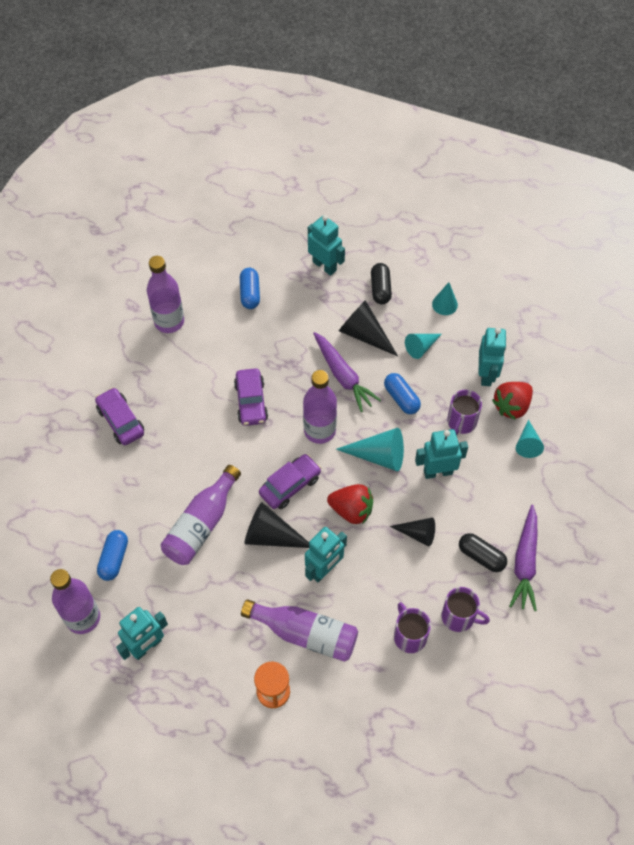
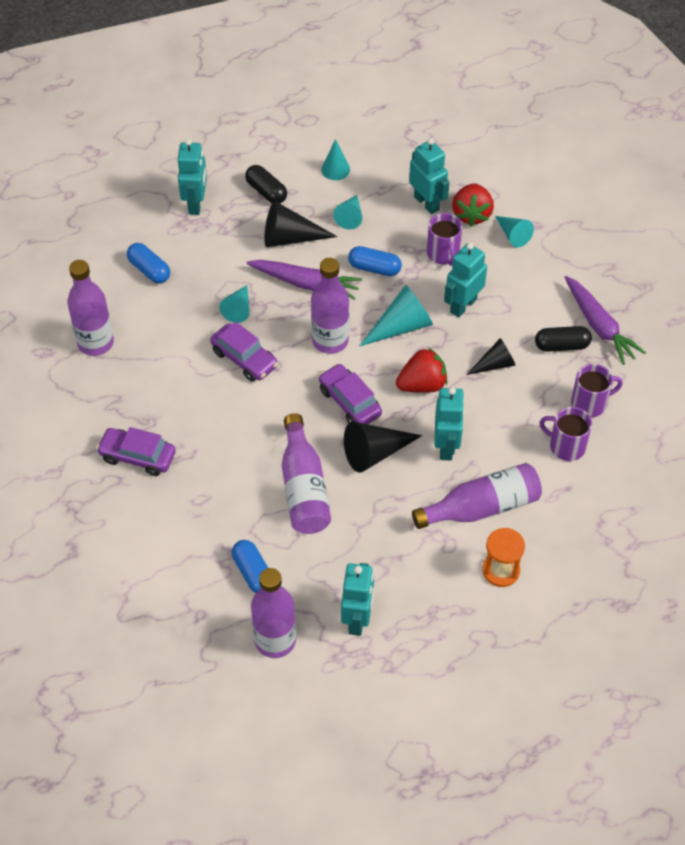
camera: 40 degrees left, 5 degrees down
purple car [259,454,321,509] -> purple car turned 45 degrees counterclockwise [319,363,382,424]
turquoise robot [308,215,345,276] -> turquoise robot turned 90 degrees clockwise [178,139,207,215]
none -> turquoise cone [220,285,250,323]

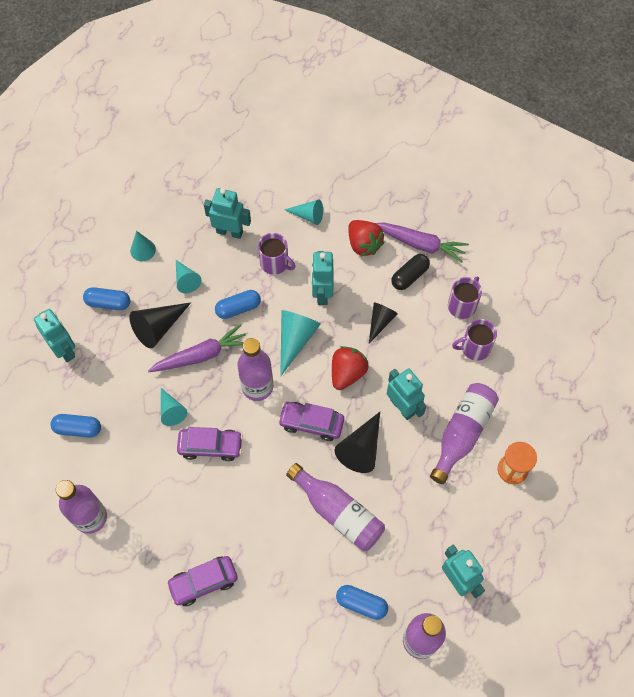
camera: 40 degrees left, 10 degrees up
black capsule [245,165,287,203] -> blue capsule [83,287,130,310]
red strawberry [452,184,494,226] -> red strawberry moved to [348,220,385,256]

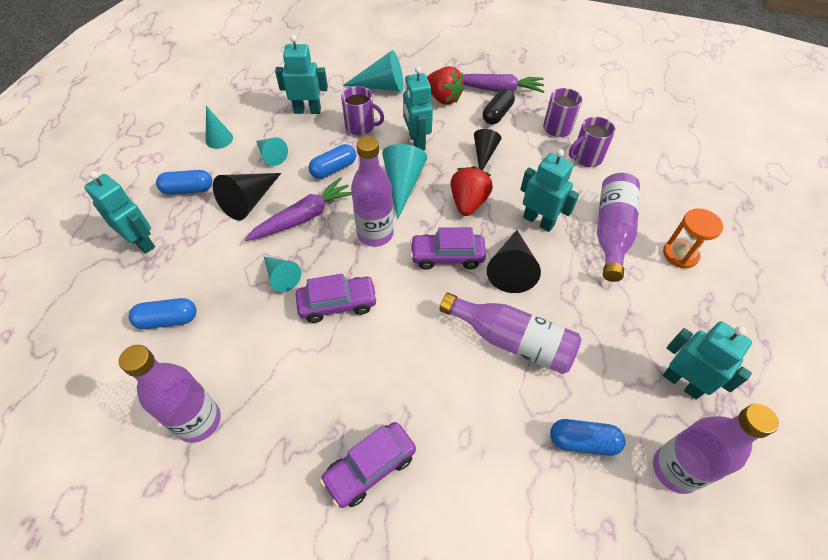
camera: 15 degrees left, 10 degrees down
turquoise cone [284,200,323,225] -> turquoise cone [343,50,404,92], size x1.55

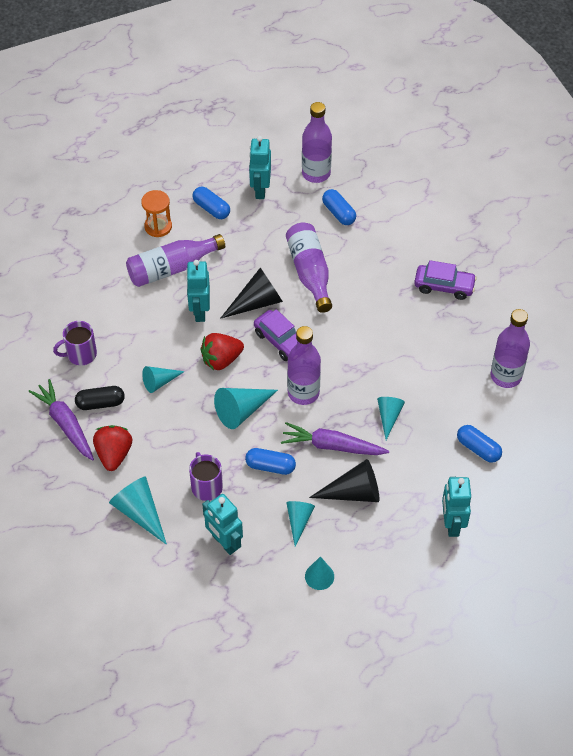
camera: 130 degrees left, 0 degrees up
blue capsule [156,170,213,195] -> blue capsule moved to [193,187,230,219]
purple car [296,274,378,323] -> none
turquoise robot [403,66,433,150] -> none
black cone [474,129,501,170] -> turquoise cone [142,366,185,393]
purple mug [569,117,615,167] -> none

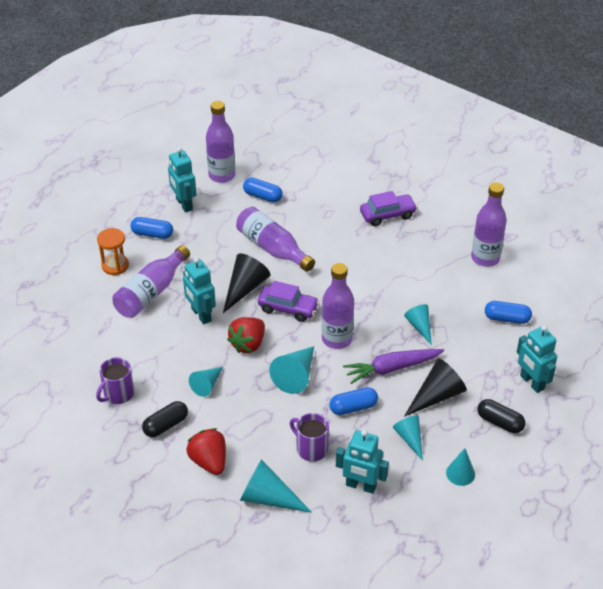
camera: 30 degrees left, 10 degrees down
purple carrot [28,379,94,461] -> none
none -> black capsule [477,399,525,433]

